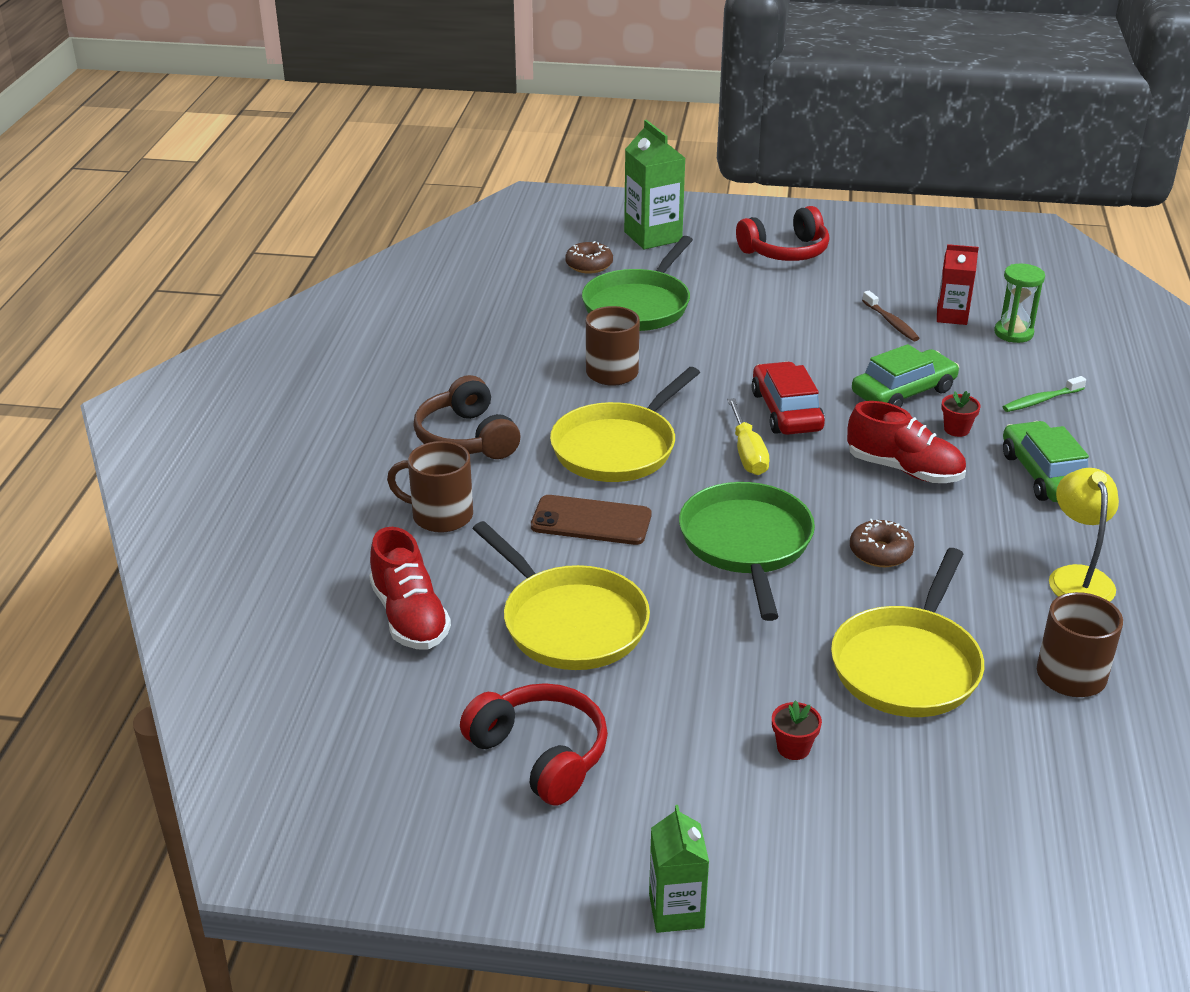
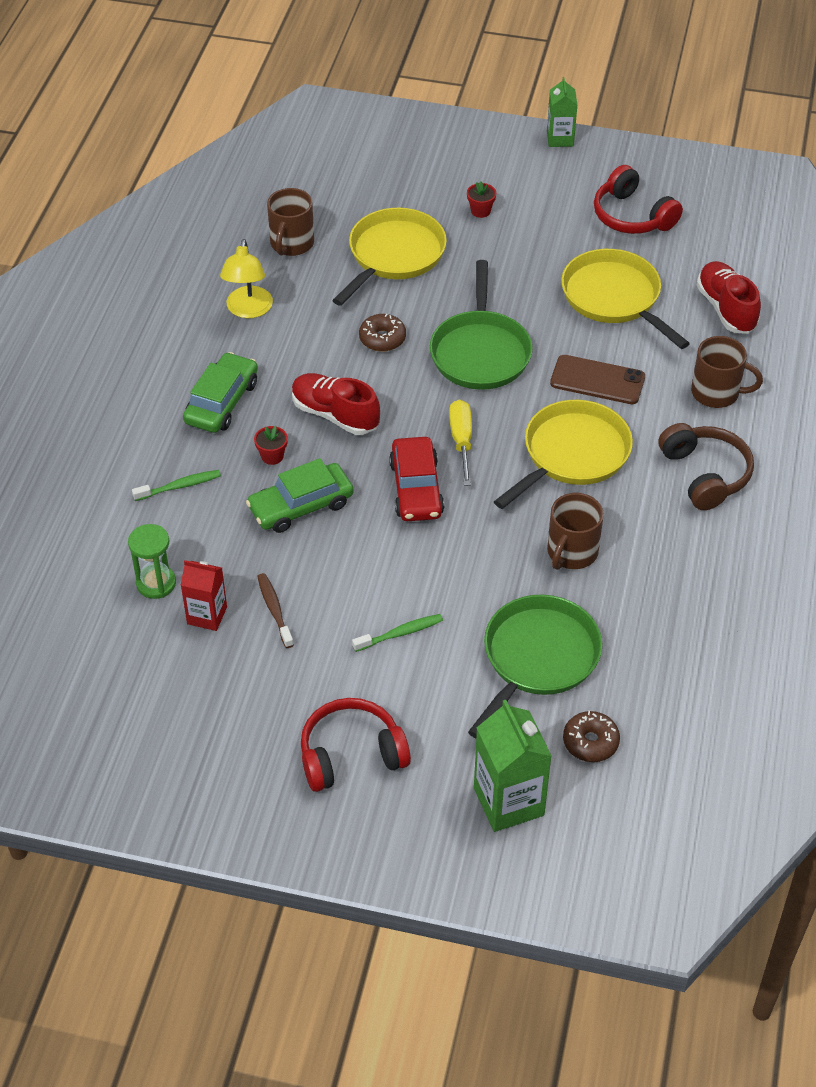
camera: 175 degrees left, 15 degrees up
green car [1003,421,1089,502] -> green car turned 150 degrees counterclockwise [183,352,258,433]
none -> green toothbrush [352,614,443,652]

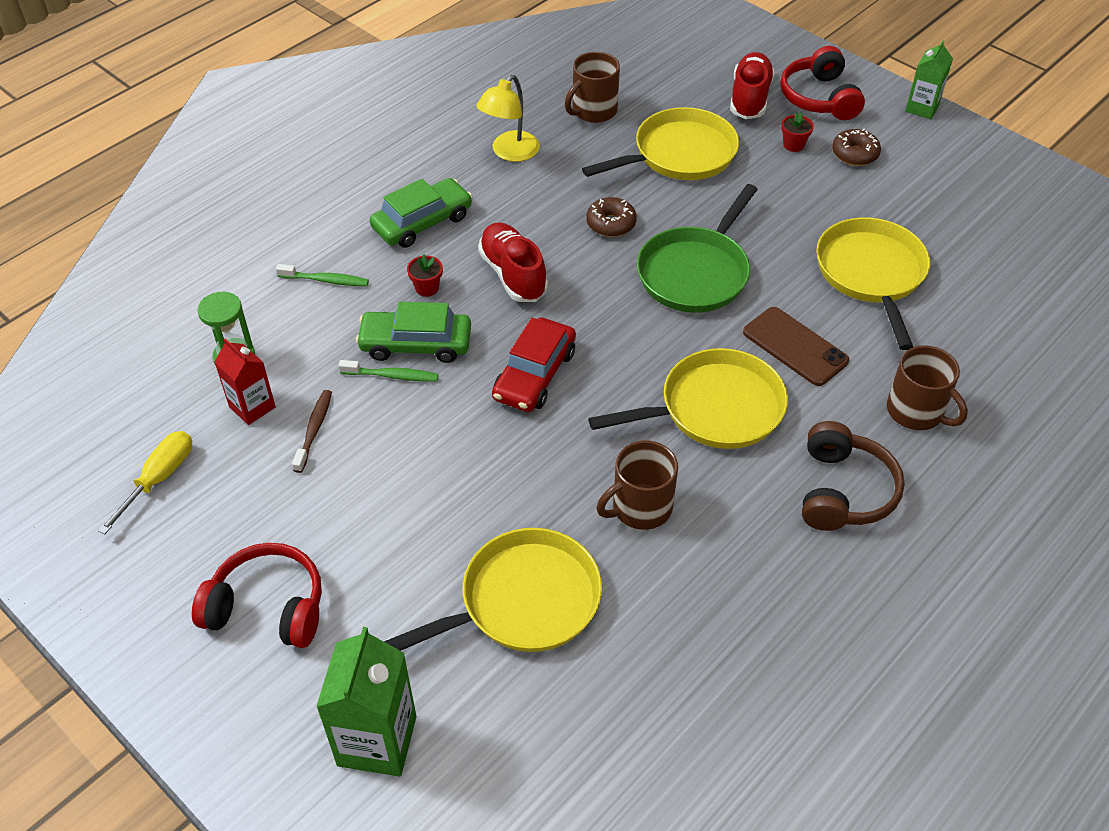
camera: 30 degrees right, 0 degrees up
green toothbrush [352,614,443,652] -> green toothbrush moved to [339,360,439,382]
yellow screwdriver [449,400,472,486] -> yellow screwdriver moved to [98,431,192,534]
green pan [468,595,602,738] -> yellow pan [384,528,602,652]
brown donut [563,711,620,762] -> brown donut moved to [832,129,881,166]
red headphones [594,165,683,234] -> red headphones moved to [780,46,865,120]
red shoe [697,261,761,334] -> red shoe moved to [730,52,775,119]

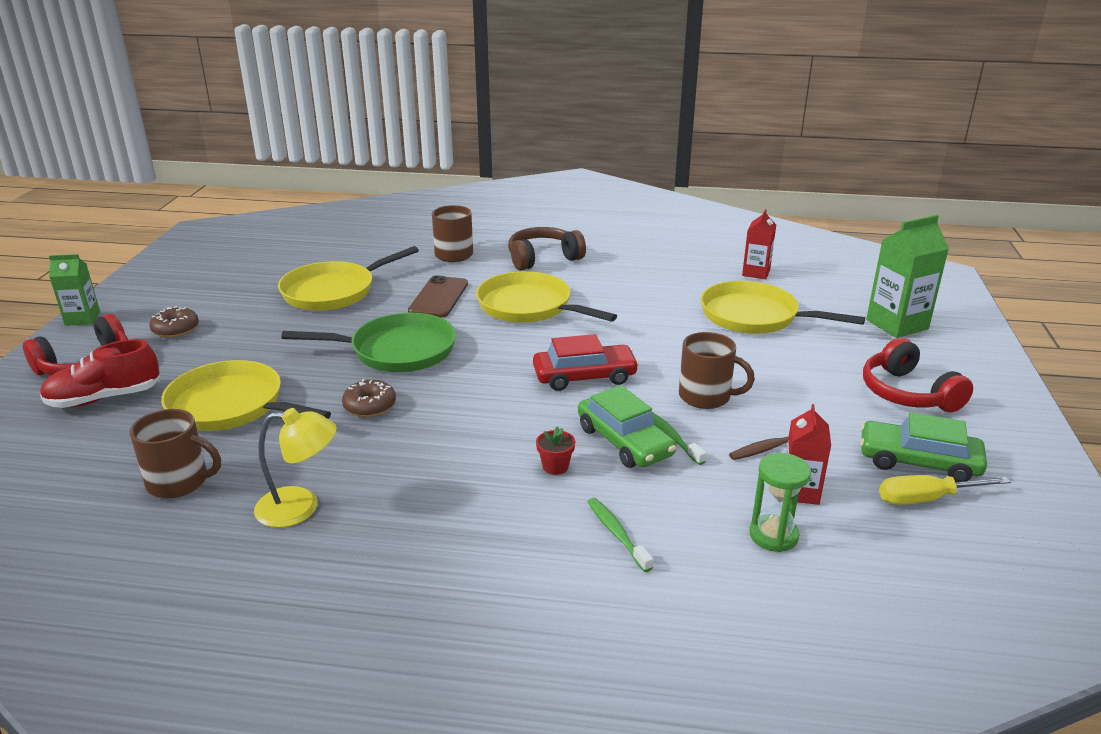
camera: 125 degrees left, 20 degrees down
green car [370,178,472,248] -> green car moved to [860,412,987,482]
red shoe [478,222,548,302] -> none
brown mug [597,440,678,530] -> brown mug moved to [679,332,755,409]
red flower pot [781,112,814,152] -> none
none -> red carton [742,209,776,279]

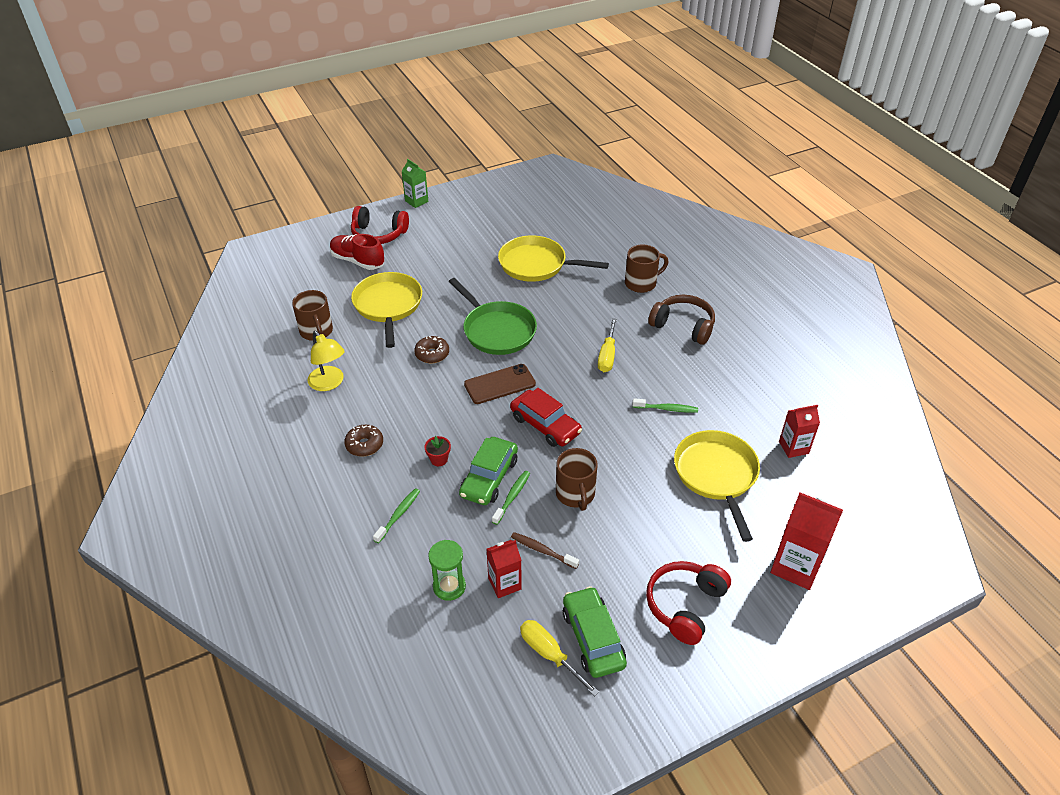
camera: 55 degrees right, 15 degrees up
brown donut [149,306,199,338] -> brown donut moved to [344,425,383,457]
brown phone [408,275,468,318] -> brown phone moved to [464,364,536,404]
yellow pan [476,271,617,323] -> yellow screwdriver [598,318,617,372]
green carton [866,215,949,338] -> red carton [770,493,843,590]
none -> green toothbrush [632,398,698,413]

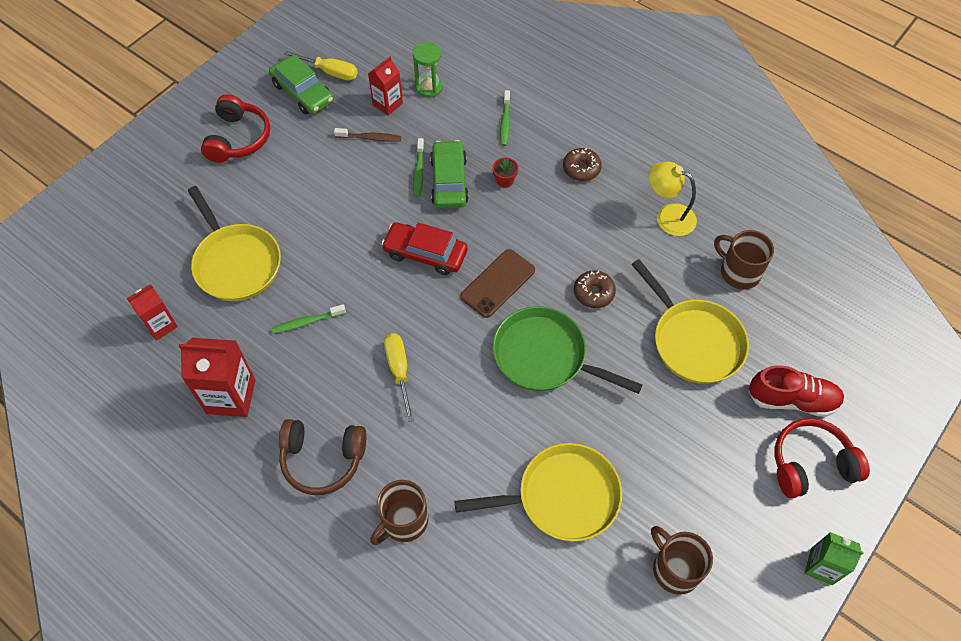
camera: 155 degrees right, 15 degrees up
brown mug [556,448,598,511] -> brown mug moved to [651,526,713,595]
red carton [770,493,843,590] -> red carton moved to [179,338,255,417]

